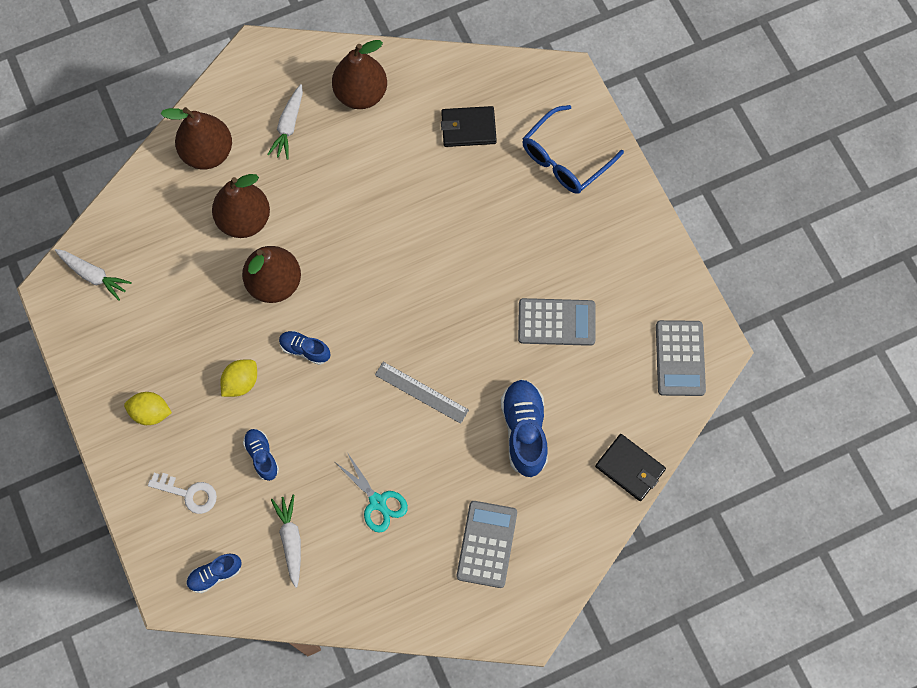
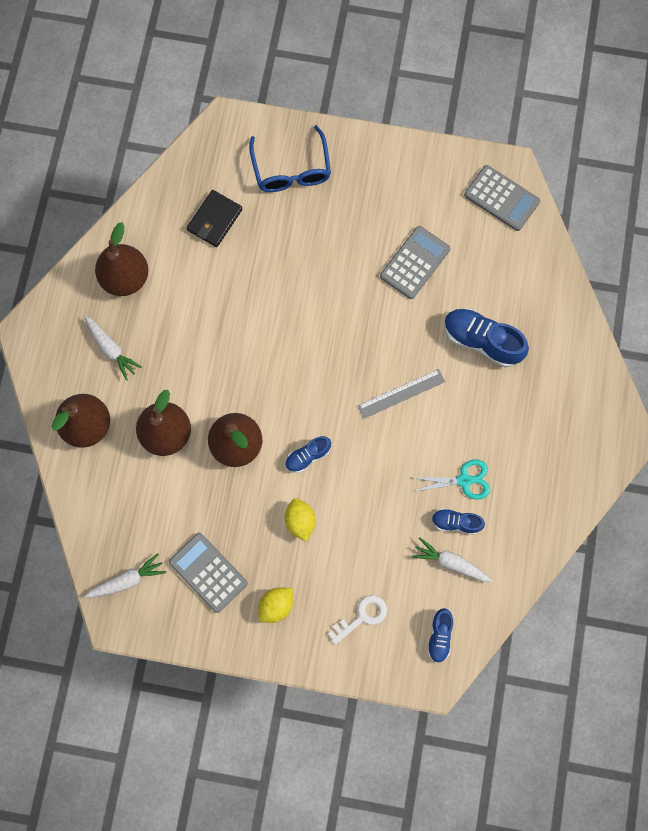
camera: 55 degrees left, 5 degrees up
blue shoe [243,429,279,481] -> blue shoe moved to [431,508,485,534]
grey calculator [457,501,517,588] -> grey calculator moved to [169,533,248,613]
black wallet [595,434,666,501] -> none

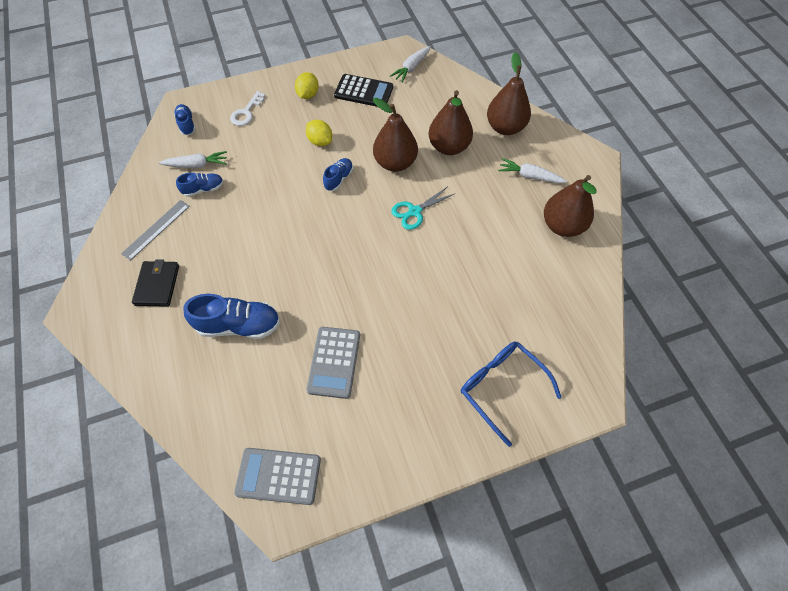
camera: 150 degrees right, 15 degrees down
grey calculator [169,533,248,613] -> black calculator [334,74,393,107]
black wallet [187,190,243,247] -> black wallet moved to [132,259,179,307]
grey ruler [358,369,445,419] -> grey ruler moved to [121,200,190,261]
turquoise scissors [413,460,490,500] -> turquoise scissors moved to [391,186,456,230]

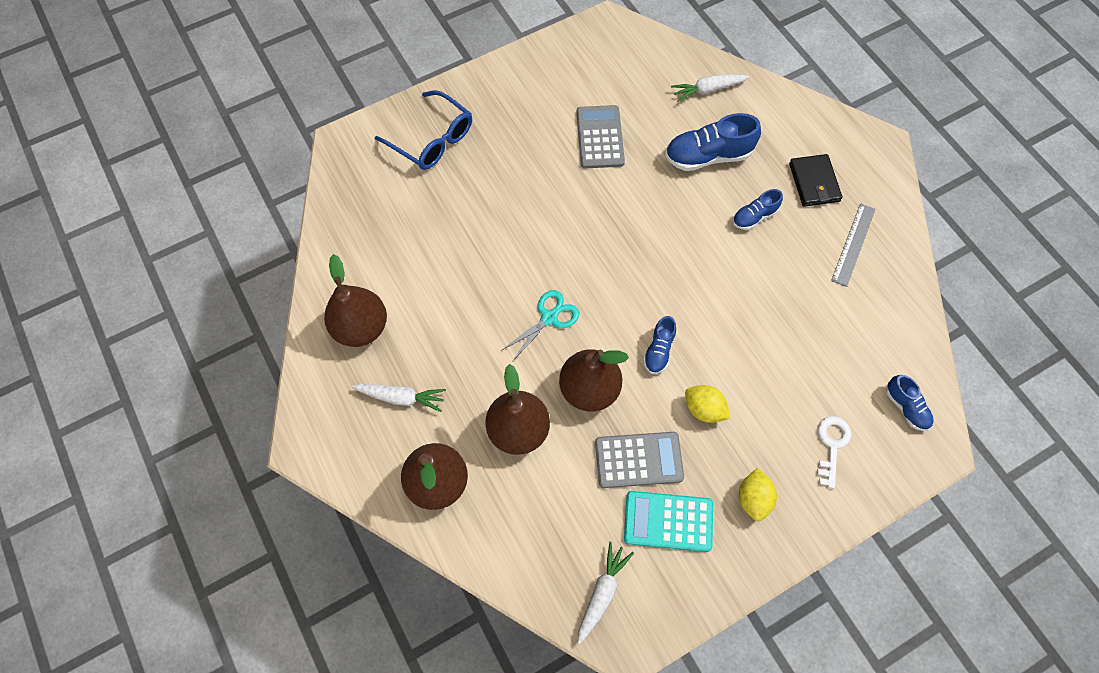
camera: 170 degrees right, 5 degrees up
white carrot [159,151,227,169] -> white carrot moved to [671,74,749,102]
blue shoe [176,173,224,197] -> blue shoe moved to [733,189,783,230]
grey calculator [234,448,321,505] -> grey calculator moved to [595,432,684,488]
black calculator [334,74,393,107] -> turquoise calculator [624,491,713,552]

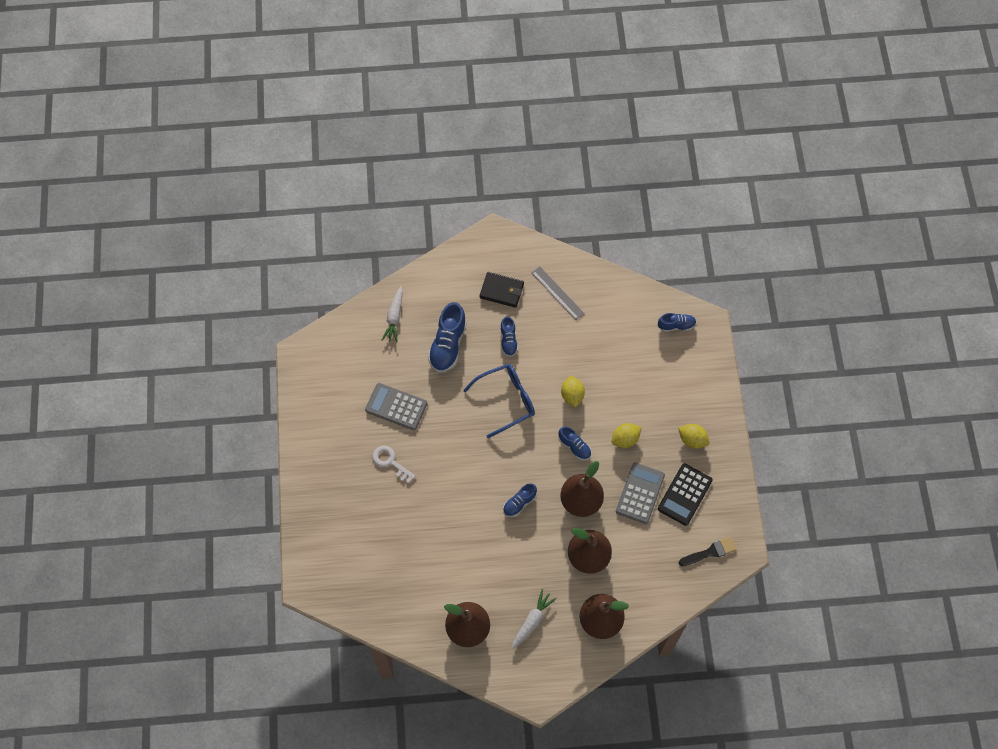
camera: 65 degrees left, 0 degrees up
blue glasses [375,90,472,170] -> blue glasses moved to [463,364,535,438]
turquoise scissors [501,290,579,362] -> blue shoe [503,483,537,517]
white carrot [578,542,634,644] -> black brush [679,537,737,566]
turquoise calculator [624,491,713,552] -> black calculator [658,463,713,526]
white key [817,416,851,489] -> white key moved to [372,446,416,483]
none -> yellow lemon [561,376,585,408]

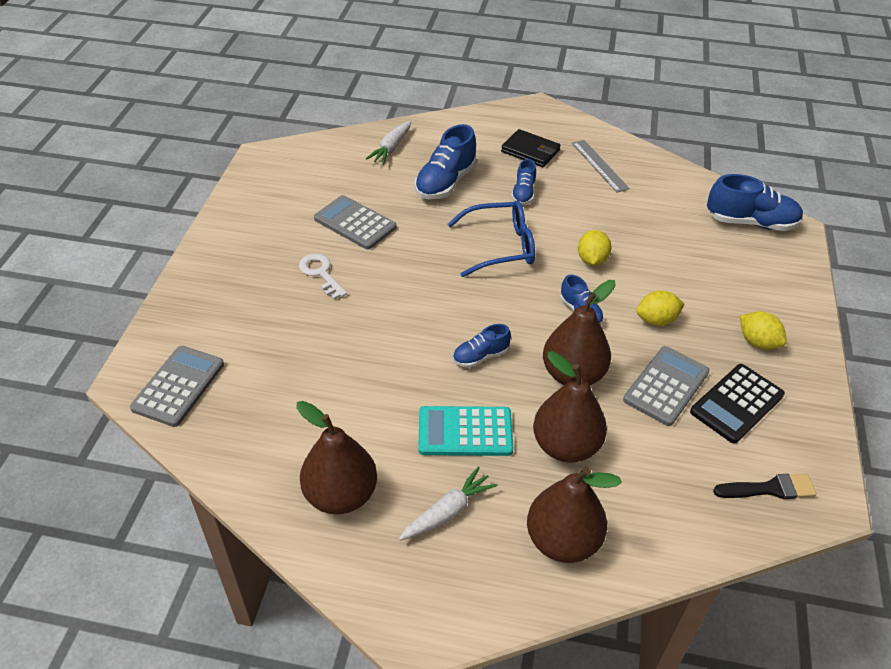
camera: 15 degrees right, 20 degrees down
blue shoe [658,313,696,332] -> blue shoe [707,174,803,231], size x1.76
none -> grey calculator [130,346,224,427]
none -> turquoise calculator [418,406,513,456]

